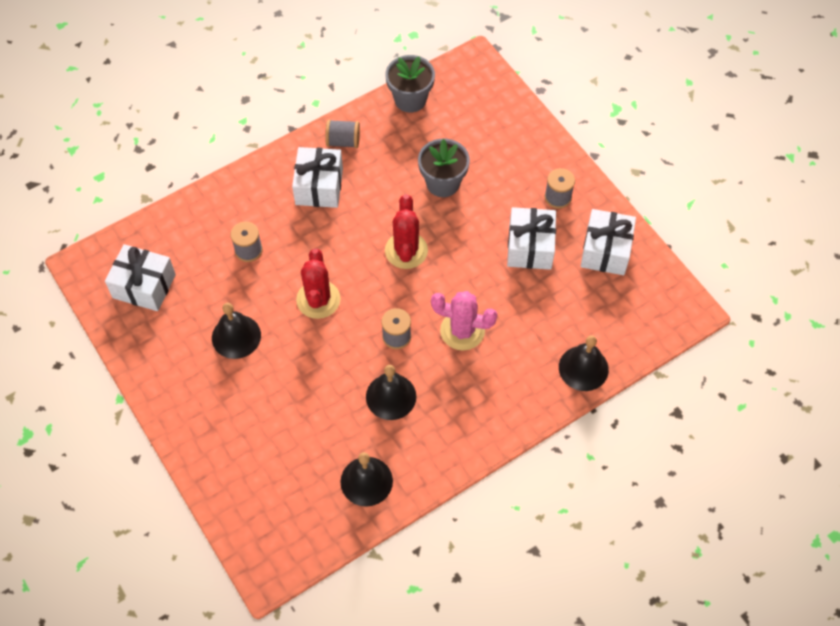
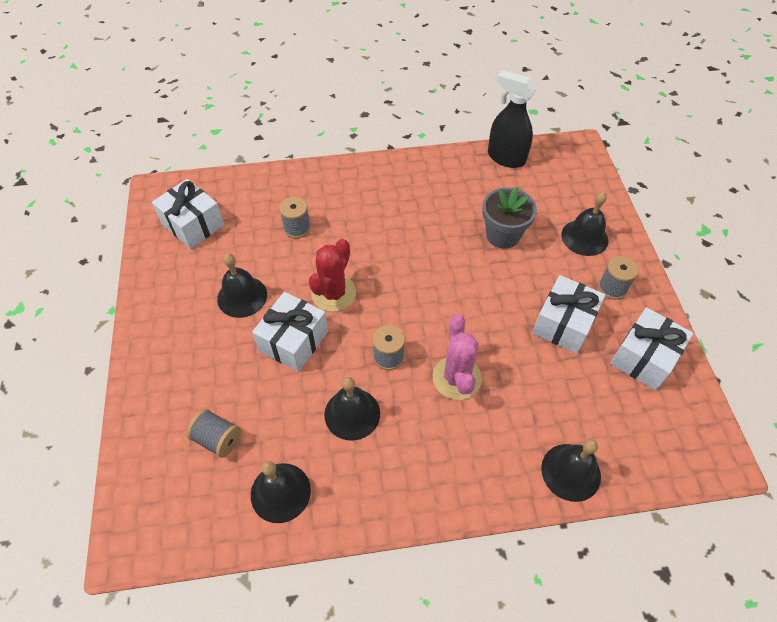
camera: 25 degrees right, 5 degrees down
white gift [292,147,343,208] -> white gift moved to [252,292,328,372]
grey spool [325,120,360,148] -> grey spool moved to [186,409,241,458]
grey flower pot [385,55,435,113] -> black spray bottle [488,70,537,168]
red cactus [385,194,428,269] -> none
pink cactus [431,291,497,351] -> pink cactus turned 45 degrees clockwise [433,315,482,400]
none -> black bell [561,192,608,256]

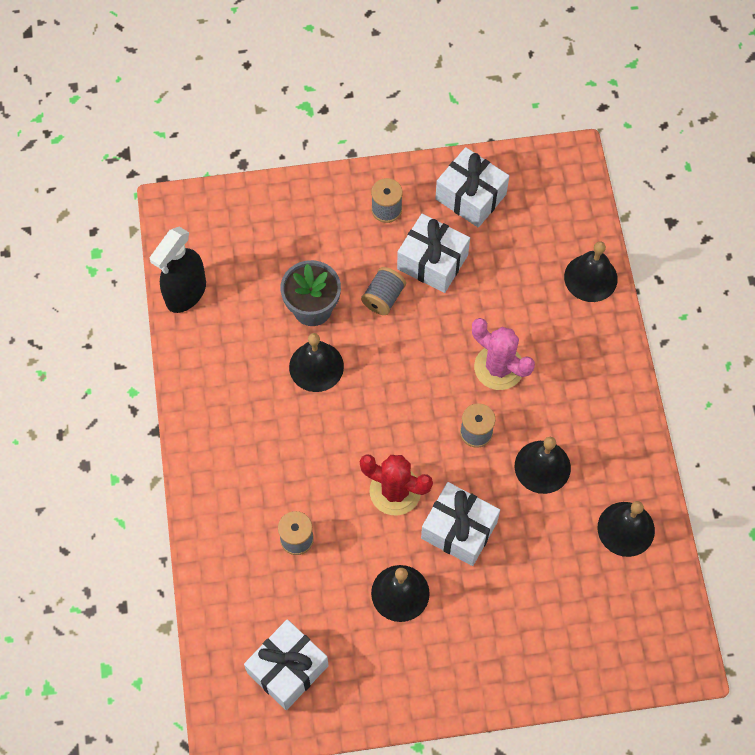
camera: 90 degrees left, 10 degrees up
grey spool [186,409,241,458] -> grey spool moved to [361,267,406,315]
pink cactus [433,315,482,400] -> pink cactus turned 45 degrees clockwise [472,318,535,390]
black bell [561,192,608,256] -> black bell moved to [289,333,344,392]

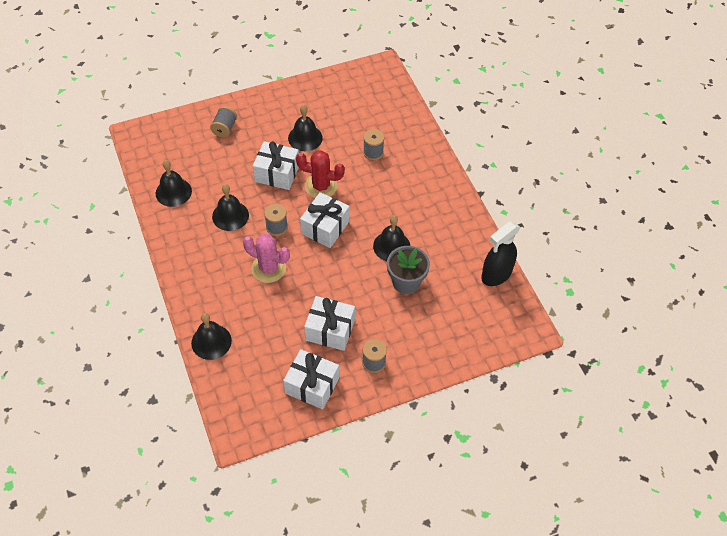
camera: 165 degrees right, 10 degrees down
black spray bottle [150,227,206,313] -> black spray bottle turned 150 degrees counterclockwise [481,221,521,286]
white gift [244,619,329,710] -> white gift moved to [300,192,350,248]
grey spool [361,267,406,315] -> grey spool moved to [210,106,237,138]

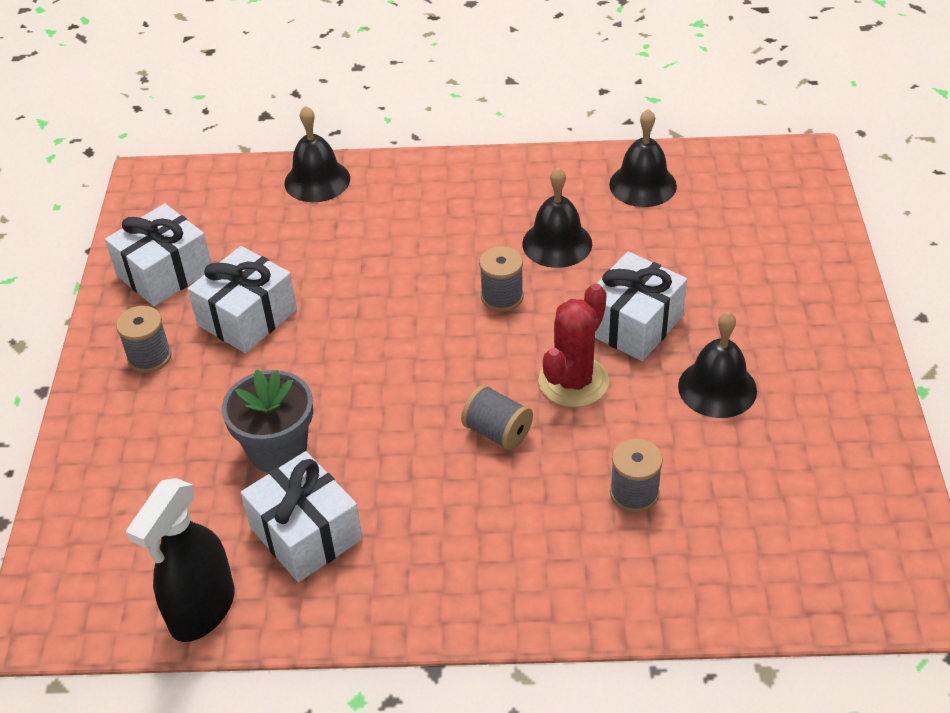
camera: 115 degrees right, 10 degrees down
grey spool [210,106,237,138] -> grey spool moved to [461,385,533,451]
pink cactus [243,234,290,283] -> none
white gift [300,192,350,248] -> white gift moved to [241,451,363,582]
black bell [373,215,410,261] -> none
black spray bottle [481,221,521,286] -> black spray bottle turned 135 degrees counterclockwise [126,478,235,642]

